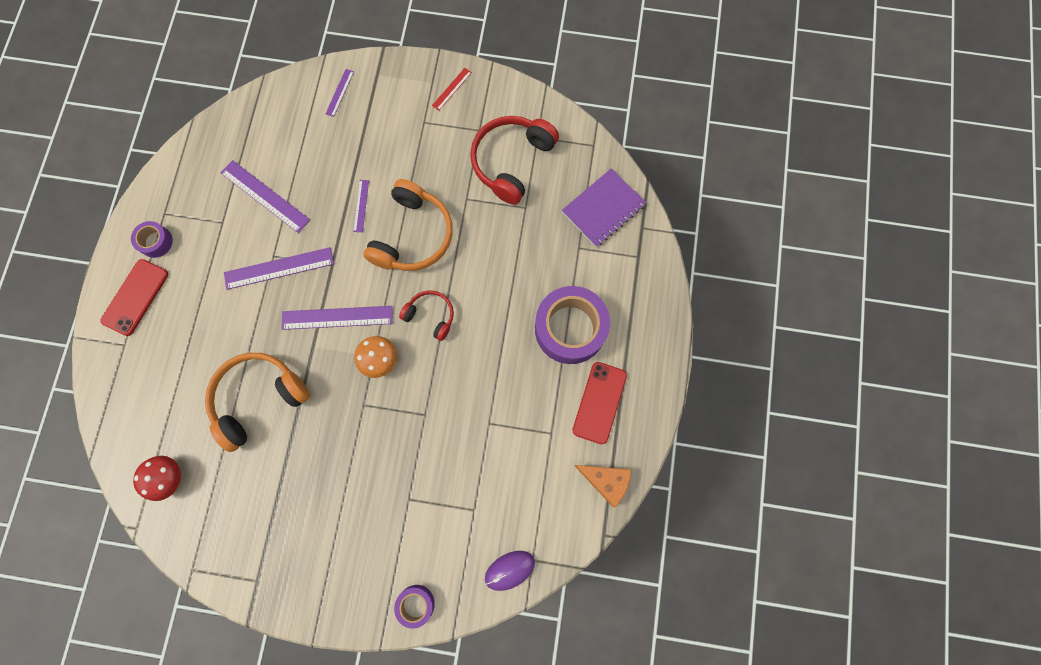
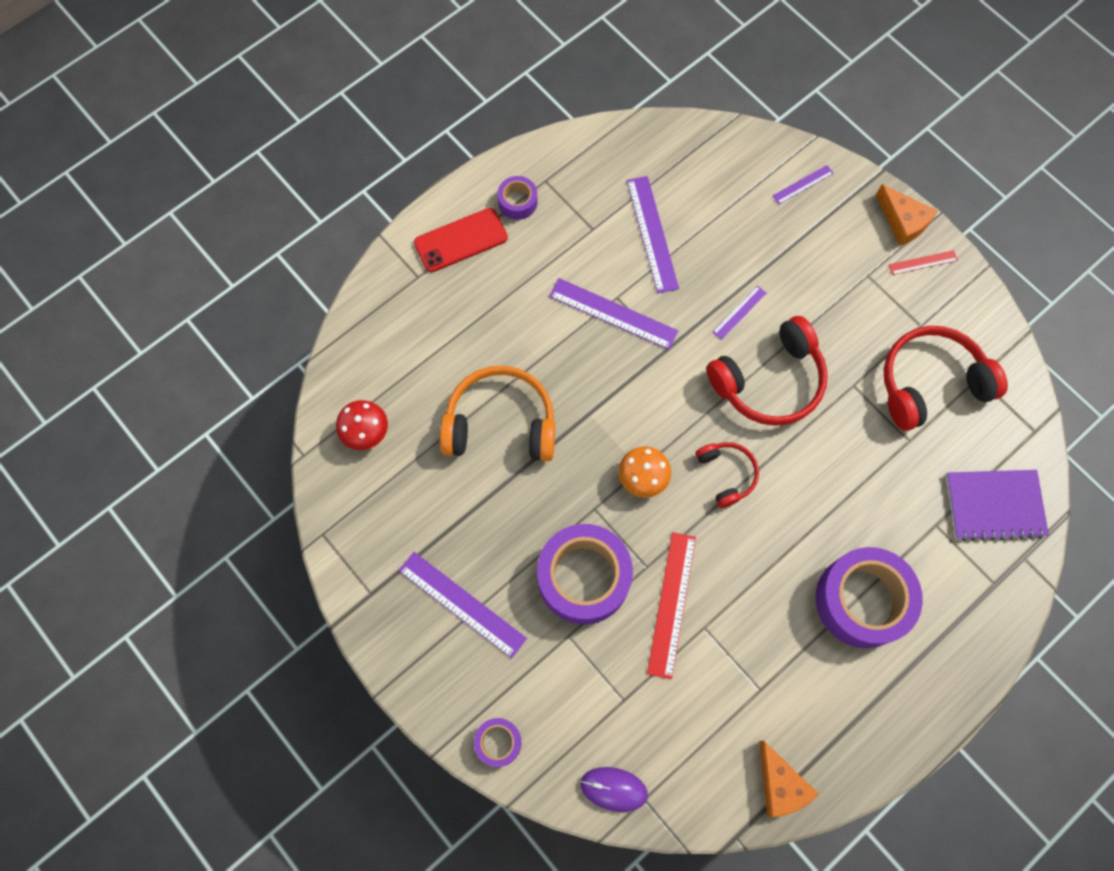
camera: 40 degrees right, 5 degrees down
purple ruler [282,306,392,330] -> purple ruler moved to [399,552,527,658]
orange headphones [363,179,453,271] -> red headphones [706,316,828,426]
red phone [572,362,627,444] -> none
none -> purple tape [537,524,633,624]
none -> red ruler [647,532,696,679]
none -> orange cheese [876,184,938,246]

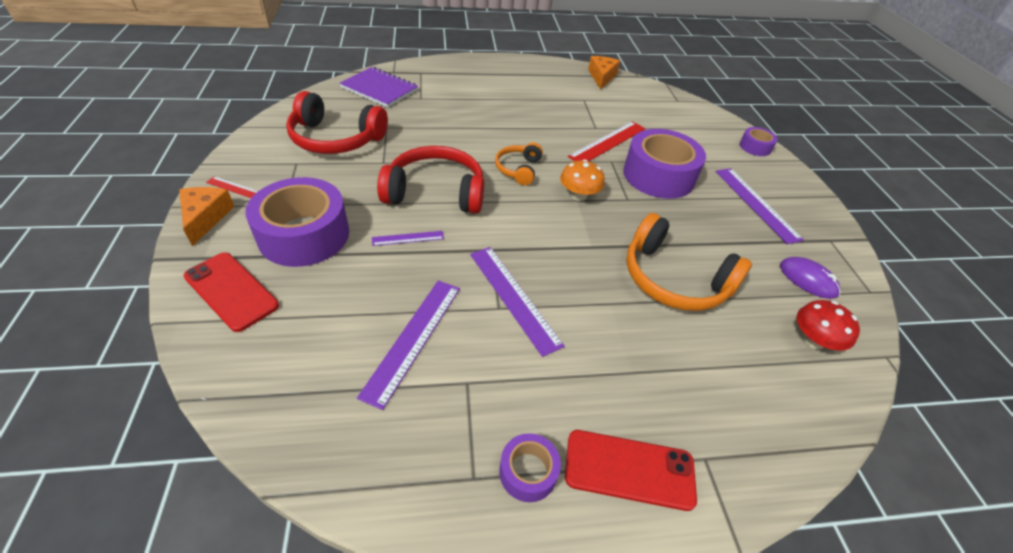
camera: 150 degrees left, 25 degrees down
purple mouse [580,767,648,812] -> purple mouse moved to [780,257,841,299]
red headphones [696,442,759,508] -> orange headphones [495,142,543,185]
purple ruler [773,165,834,204] -> red phone [184,252,279,332]
purple tape [816,547,923,648] -> purple tape moved to [245,177,349,267]

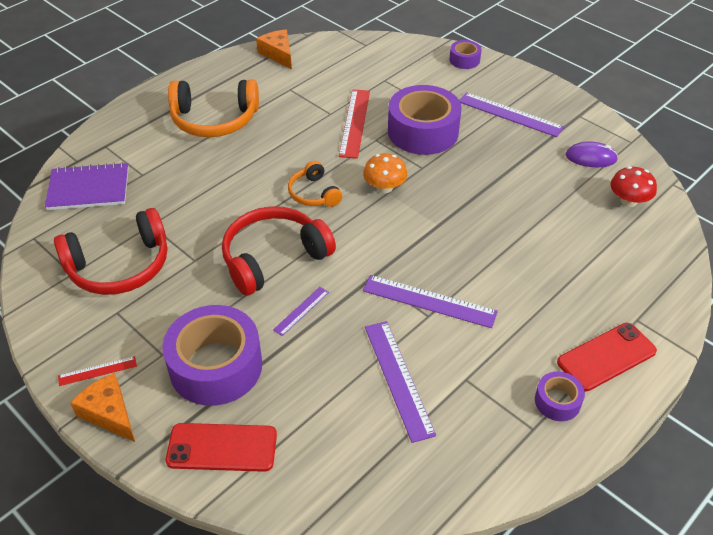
camera: 35 degrees left, 0 degrees up
orange headphones [626,213,752,311] -> orange headphones moved to [168,79,259,137]

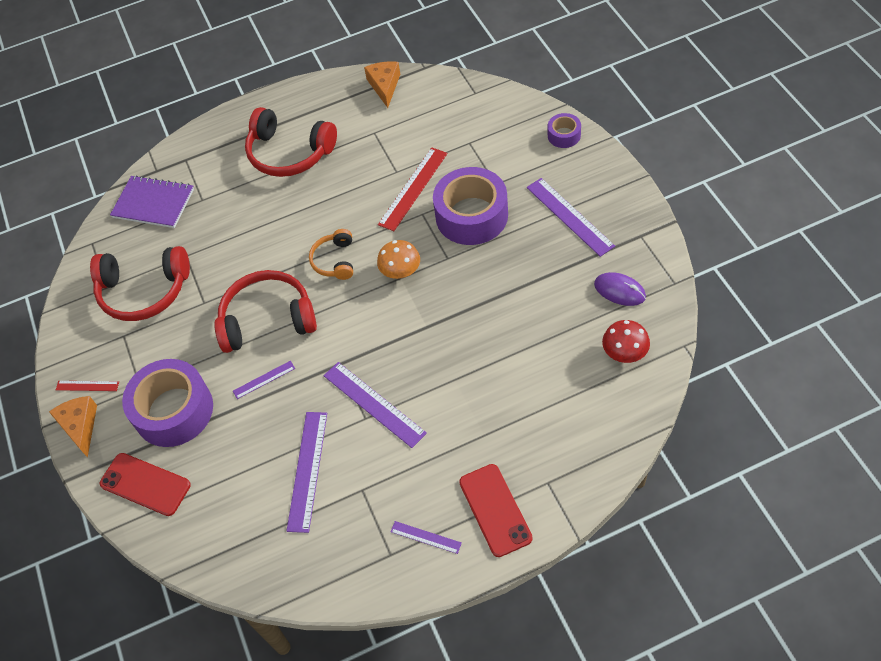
camera: 30 degrees right, 10 degrees up
orange headphones [168,79,259,137] -> red headphones [245,107,337,177]
purple tape [535,371,585,421] -> purple ruler [391,521,462,554]
red phone [557,323,657,391] -> red phone turned 75 degrees clockwise [459,464,533,557]

